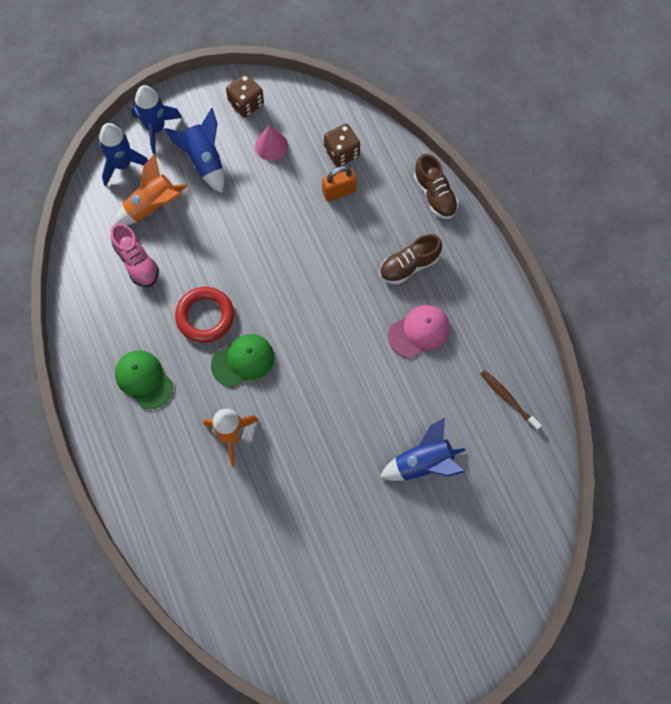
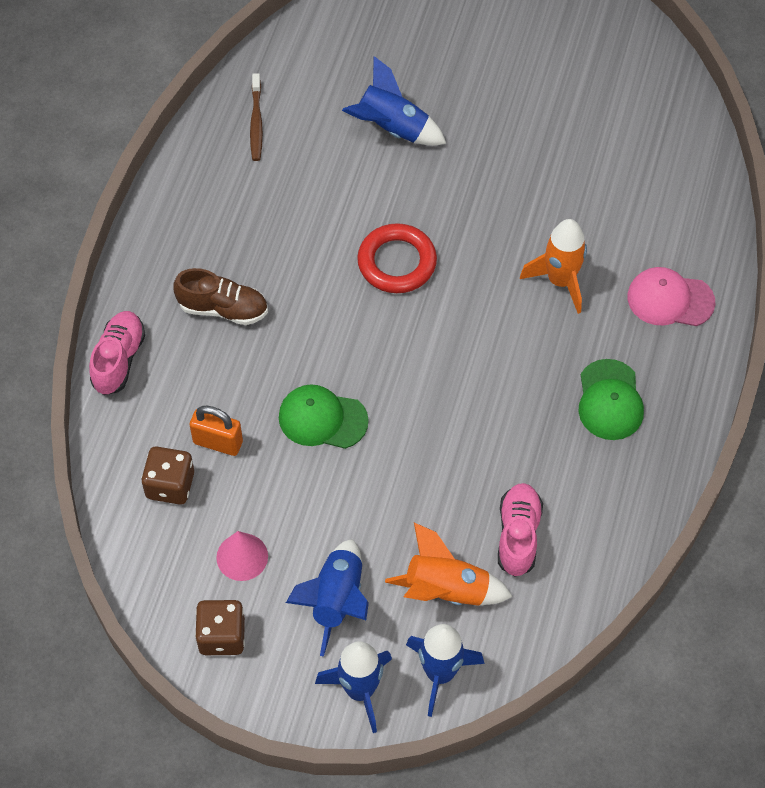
camera: 140 degrees left, 10 degrees down
red ring [175,287,234,343] -> red ring moved to [357,223,437,293]
green cap [211,334,274,387] -> green cap moved to [279,384,369,449]
pink cap [388,305,450,358] -> pink cap moved to [627,267,715,326]
brown shoe [414,154,459,219] -> pink shoe [89,311,146,395]

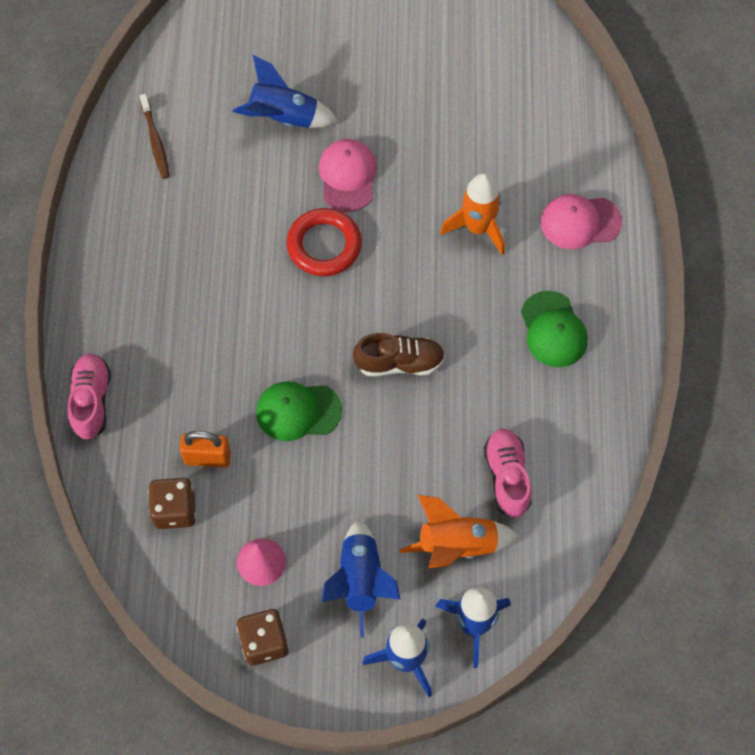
camera: 15 degrees left, 5 degrees up
brown shoe [173,268,268,325] -> brown shoe moved to [353,333,445,376]
none -> pink cap [319,139,377,212]

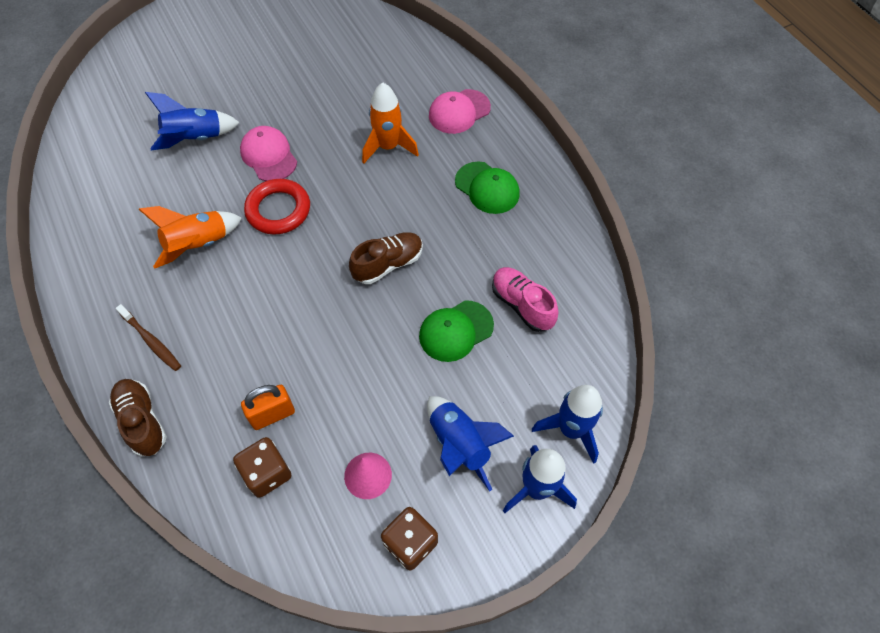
camera: 30 degrees left, 5 degrees down
pink shoe [67,353,111,440] -> brown shoe [109,379,167,456]
brown toothbrush [140,94,170,179] -> brown toothbrush moved to [116,304,181,371]
green cap [256,381,342,441] -> green cap moved to [419,300,494,362]
orange rocket [399,495,519,568] -> orange rocket moved to [138,206,242,269]

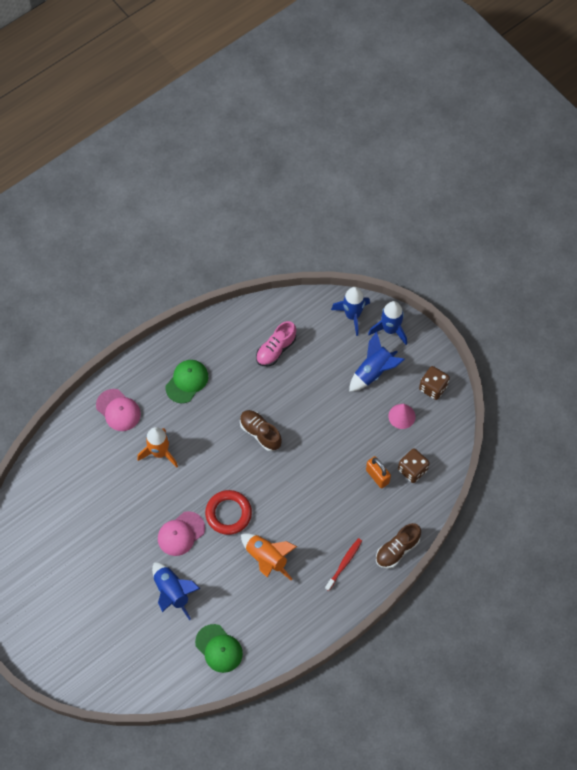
camera: 100 degrees left, 5 degrees up
brown toothbrush [116,304,181,371] -> red toothbrush [325,538,362,591]
green cap [419,300,494,362] -> green cap moved to [195,624,243,673]

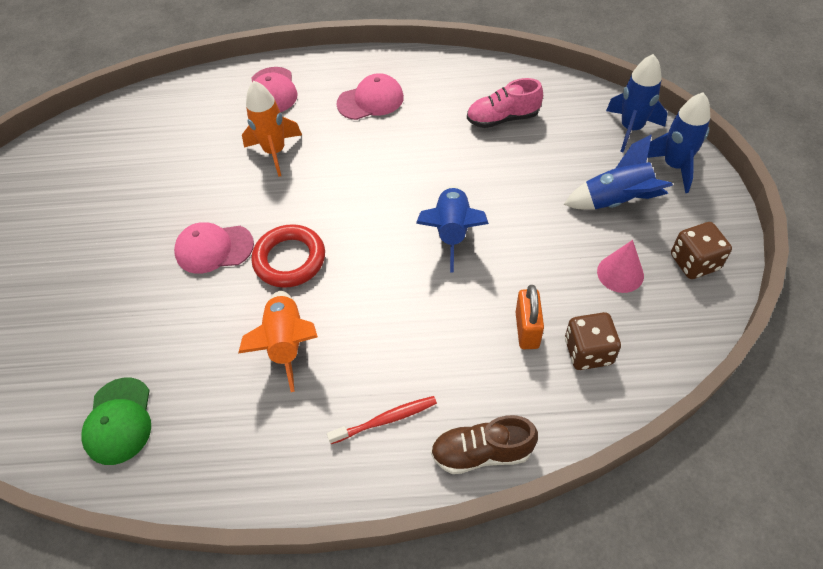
camera: 40 degrees right, 10 degrees down
blue rocket [152,562,200,620] -> blue rocket moved to [416,186,489,273]
green cap [166,360,208,403] -> pink cap [336,73,404,120]
brown shoe [240,410,282,451] -> none

